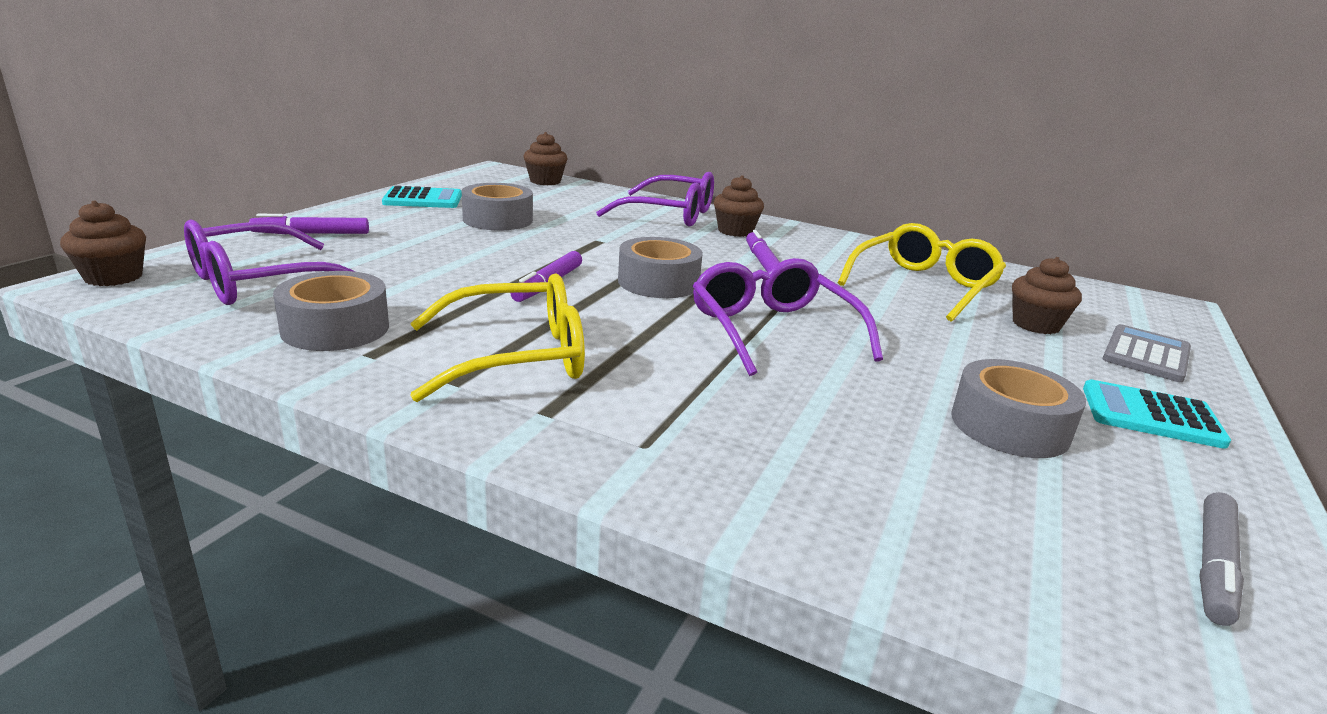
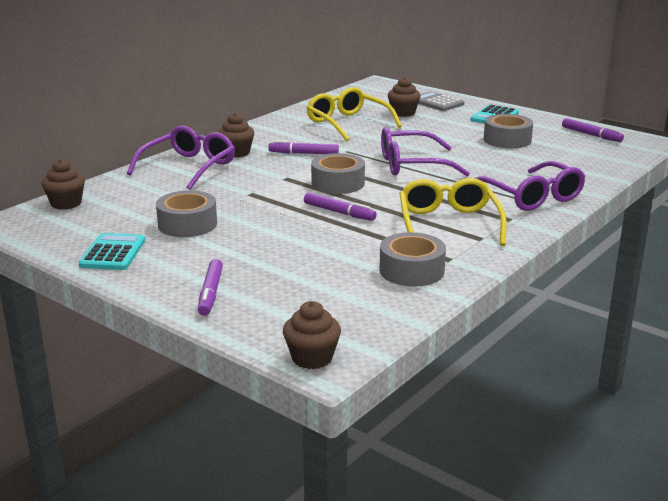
camera: 75 degrees left, 0 degrees up
purple glasses [184,220,355,305] -> purple glasses moved to [475,161,586,211]
grey marker [1199,492,1244,626] -> purple marker [562,118,624,142]

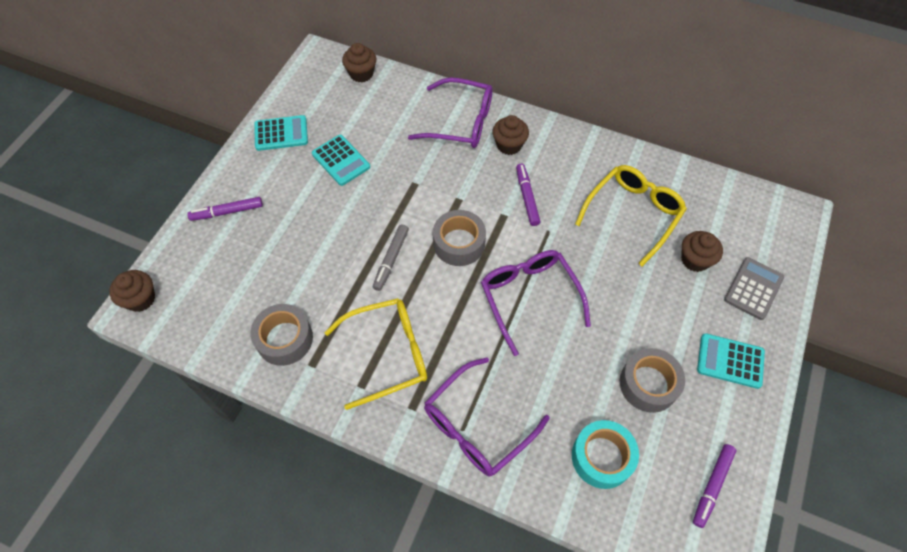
camera: 75 degrees right, 35 degrees up
grey tape [156,190,217,237] -> turquoise calculator [312,135,370,186]
purple marker [304,193,377,221] -> grey marker [373,224,409,291]
none -> turquoise tape [572,420,639,489]

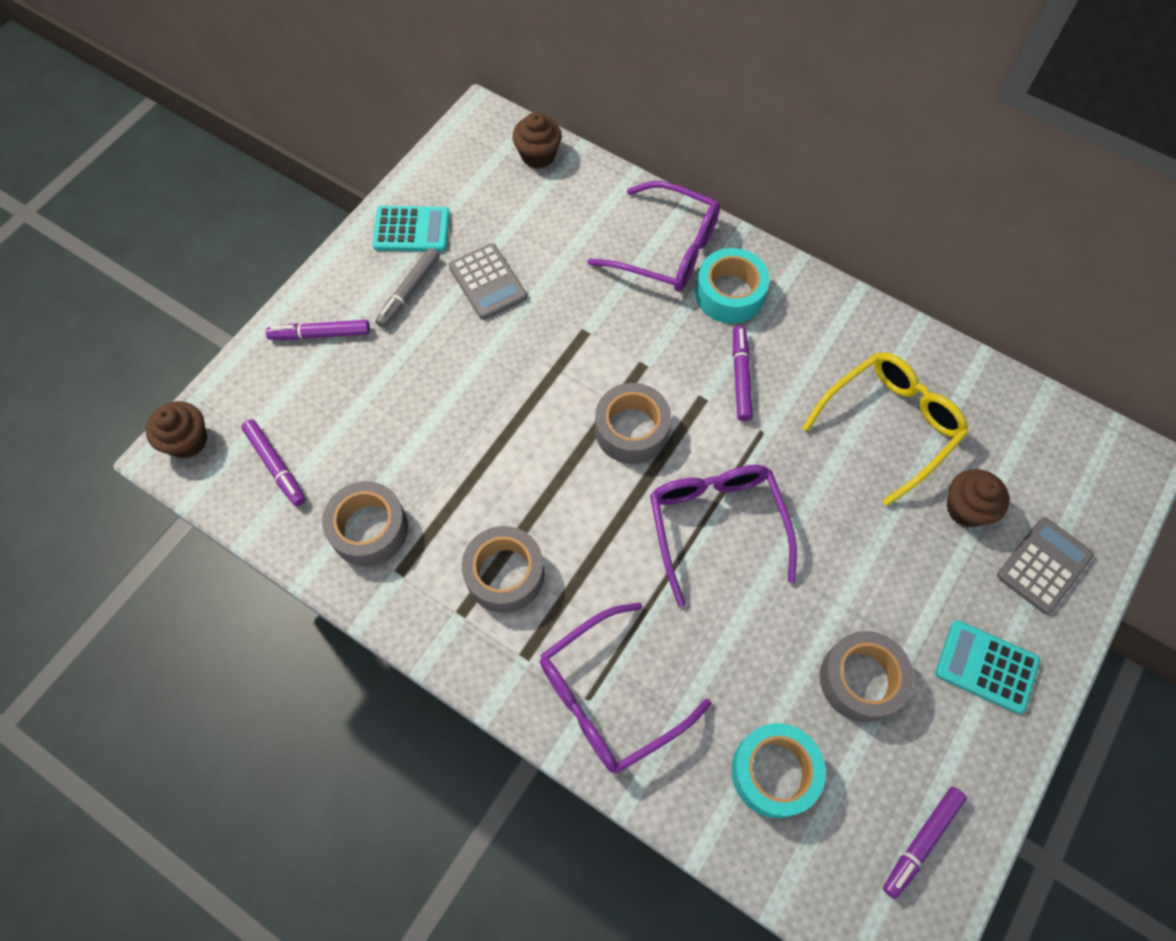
camera: 10 degrees right, 5 degrees up
turquoise calculator [312,135,370,186] -> grey calculator [449,243,527,320]
yellow glasses [324,298,427,410] -> grey tape [461,526,544,613]
grey marker [373,224,409,291] -> grey marker moved to [375,248,440,328]
brown cupcake [492,115,529,155] -> turquoise tape [696,248,770,324]
none -> purple marker [241,419,306,506]

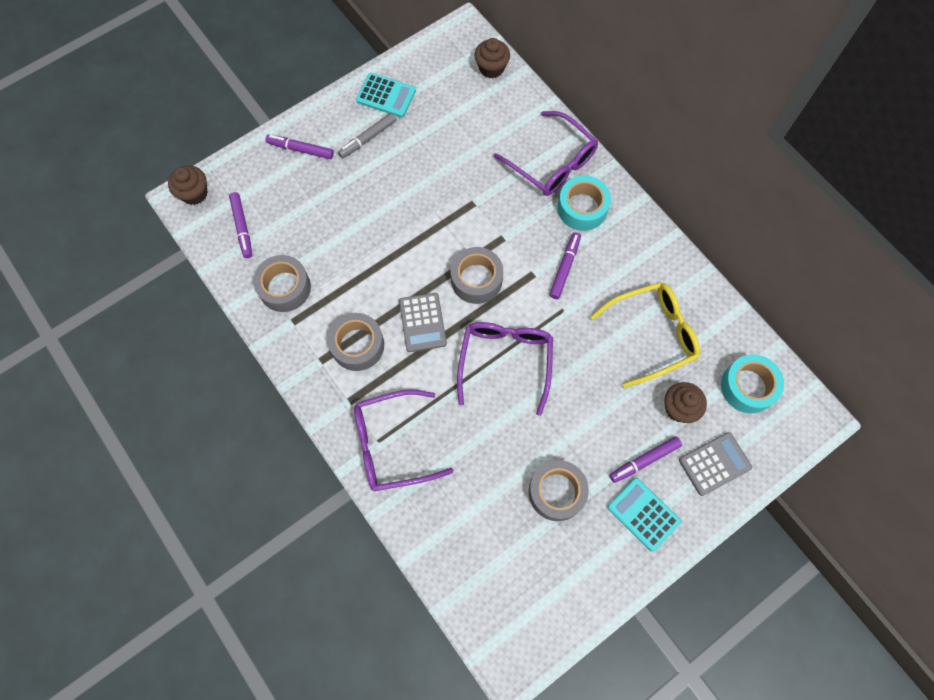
camera: 20 degrees right, 5 degrees up
grey calculator [449,243,527,320] -> grey calculator moved to [399,293,447,352]
turquoise tape [731,723,826,818] -> turquoise tape moved to [721,354,784,413]
purple marker [883,787,967,899] -> purple marker moved to [609,436,682,483]

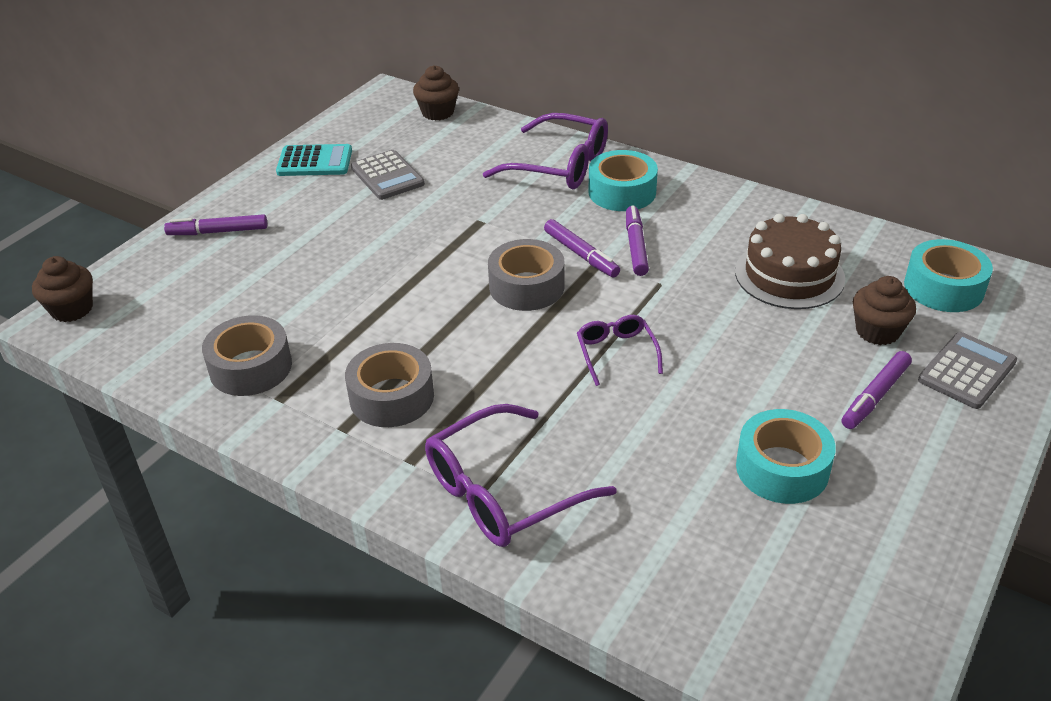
camera: 20 degrees left, 30 degrees down
purple marker [229,192,252,258] -> purple marker moved to [544,219,620,277]
grey marker [338,112,397,158] -> none
grey calculator [399,293,447,352] -> grey calculator moved to [351,150,425,200]
purple glasses [457,322,553,416] -> purple glasses [577,315,663,386], size x0.55
grey tape [529,460,589,521] -> turquoise tape [736,409,836,504]
yellow glasses [591,282,700,388] -> brown cake [735,214,846,309]
turquoise calculator [608,478,681,551] -> none

